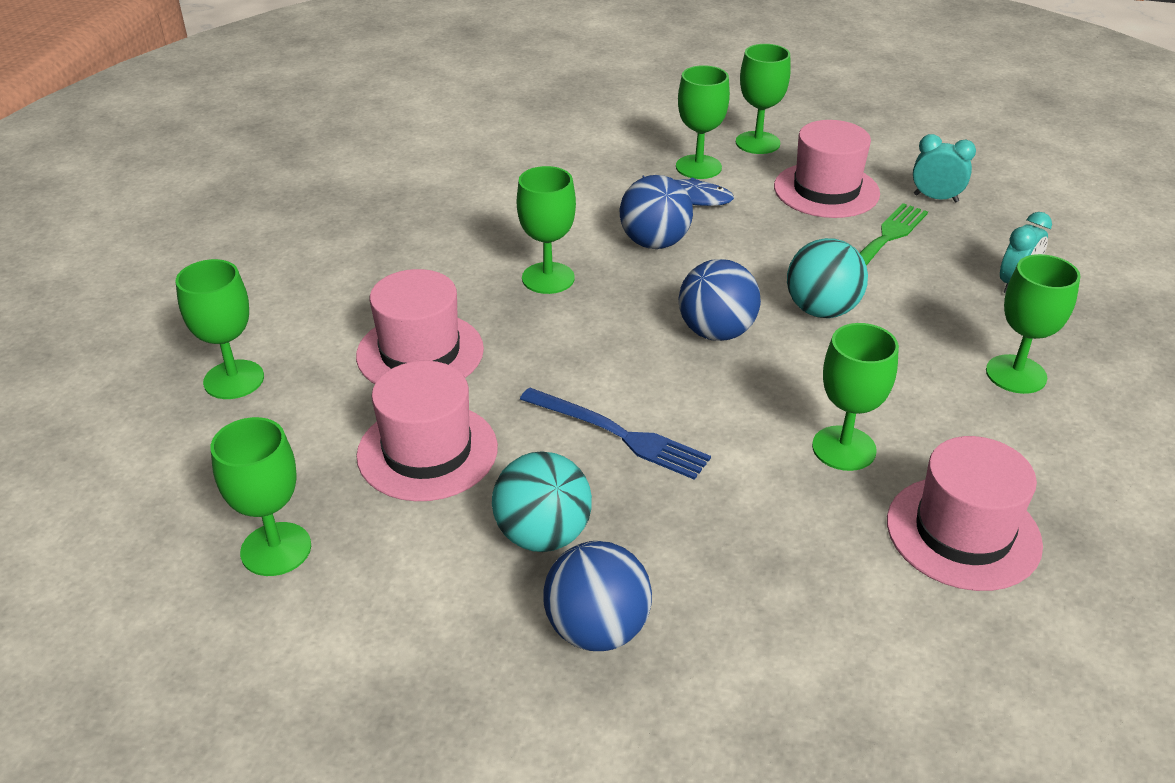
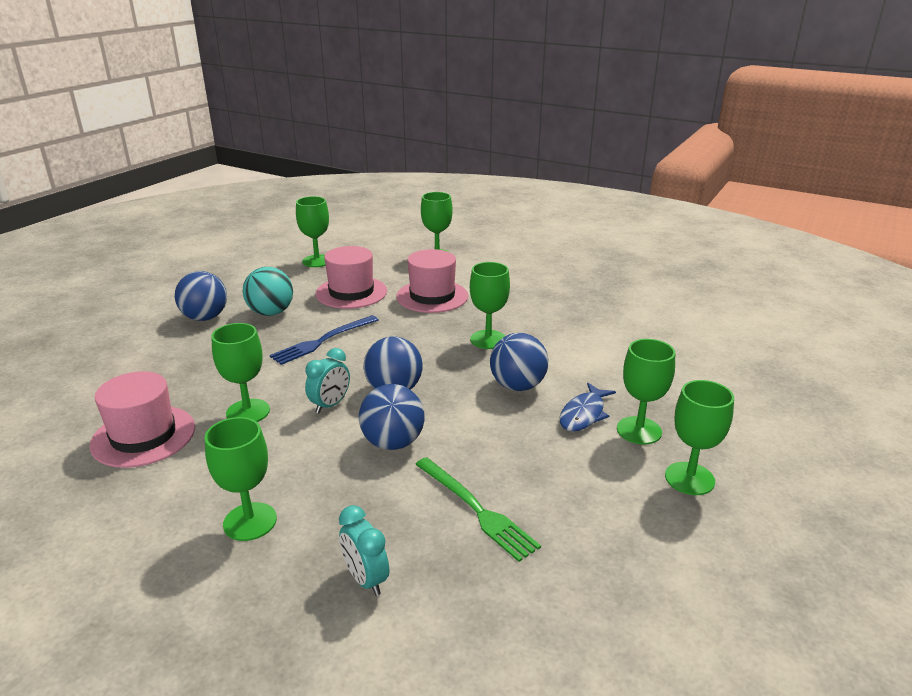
camera: 105 degrees right, 10 degrees down
pink hat [774,120,880,218] -> none
turquoise ball [787,238,868,318] -> blue ball [359,384,425,450]
turquoise clock [913,134,976,203] -> turquoise clock moved to [305,348,350,413]

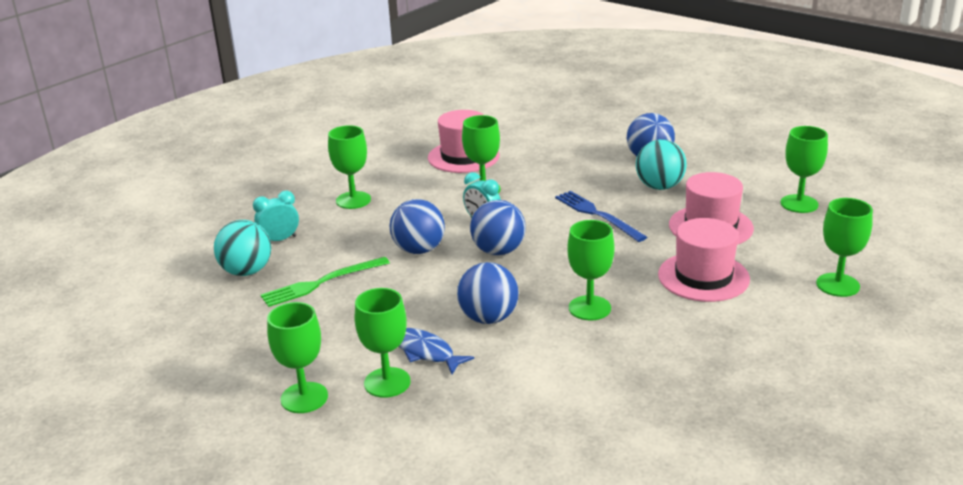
camera: 100 degrees right, 0 degrees up
none -> turquoise ball [214,220,272,276]

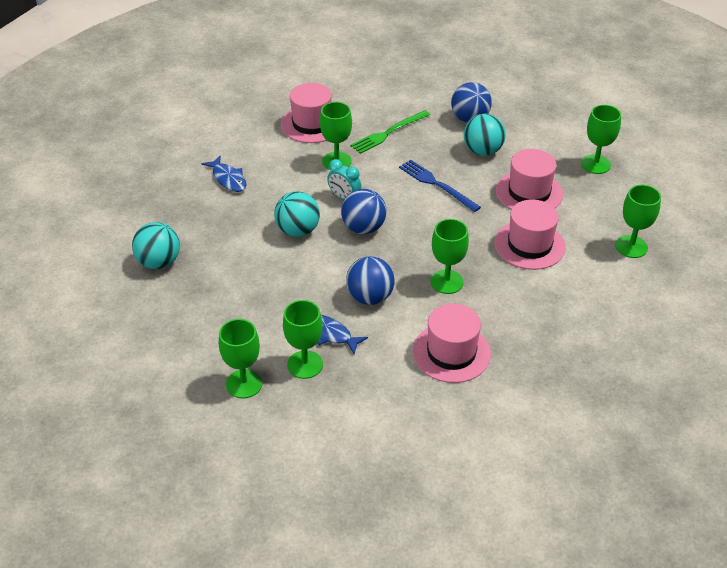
camera: 10 degrees left, 15 degrees up
turquoise clock [253,191,299,241] -> none
green fork [261,257,390,307] -> green fork moved to [350,110,430,154]
green goblet [328,125,371,209] -> blue fish [202,155,246,192]
blue ball [390,199,445,254] -> turquoise ball [274,191,320,237]
none -> pink hat [413,304,491,383]

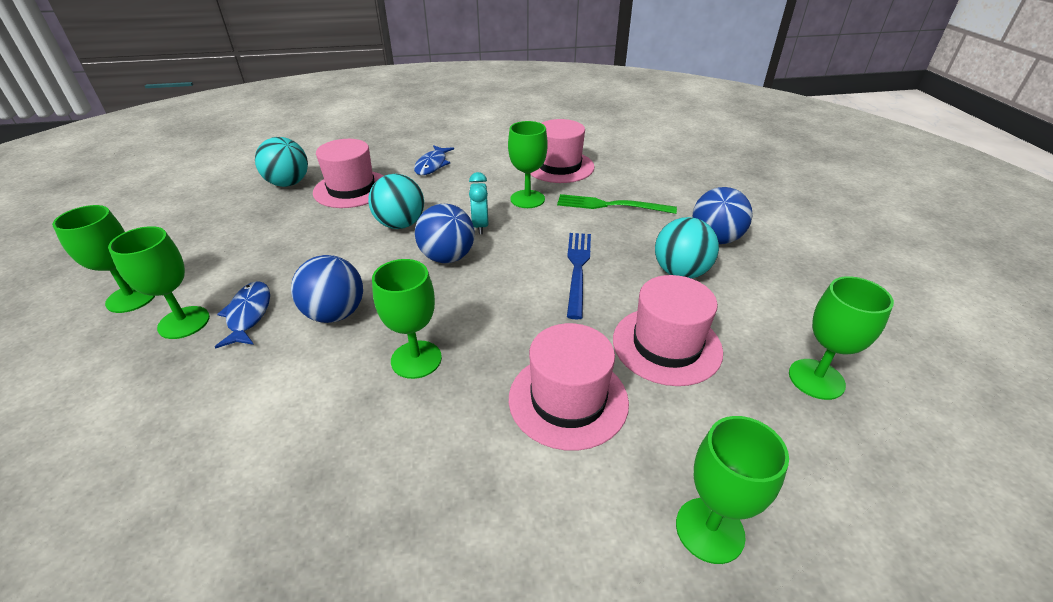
camera: 50 degrees right, 5 degrees down
pink hat [413,304,491,383] -> pink hat moved to [313,139,383,208]

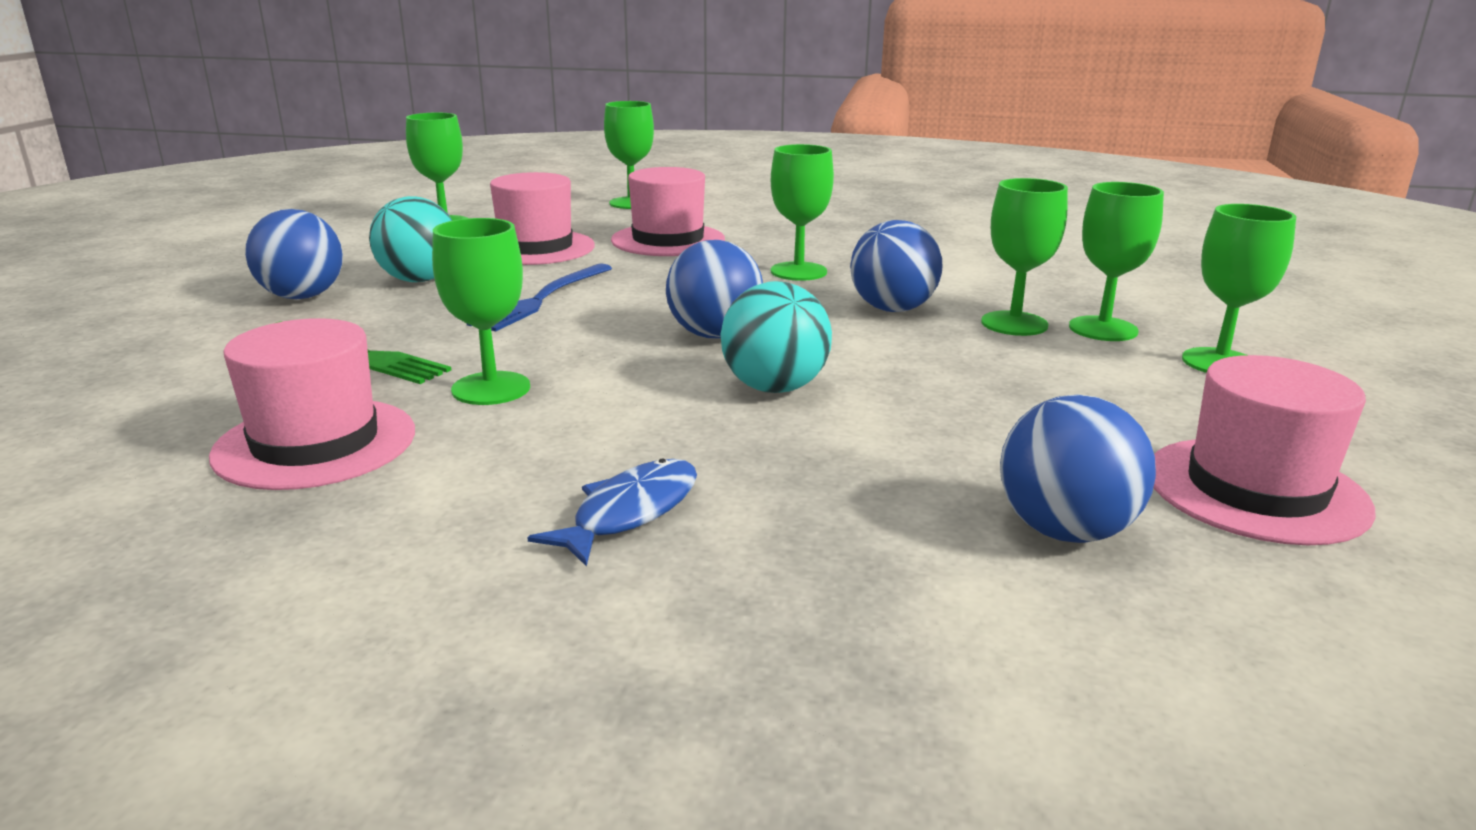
camera: 160 degrees left, 15 degrees down
blue fish [215,281,270,349] -> green goblet [981,178,1068,336]
turquoise ball [255,137,308,187] -> blue ball [1000,395,1156,543]
pink hat [313,139,383,208] -> pink hat moved to [1153,355,1376,545]
turquoise clock [469,172,488,234] -> none

